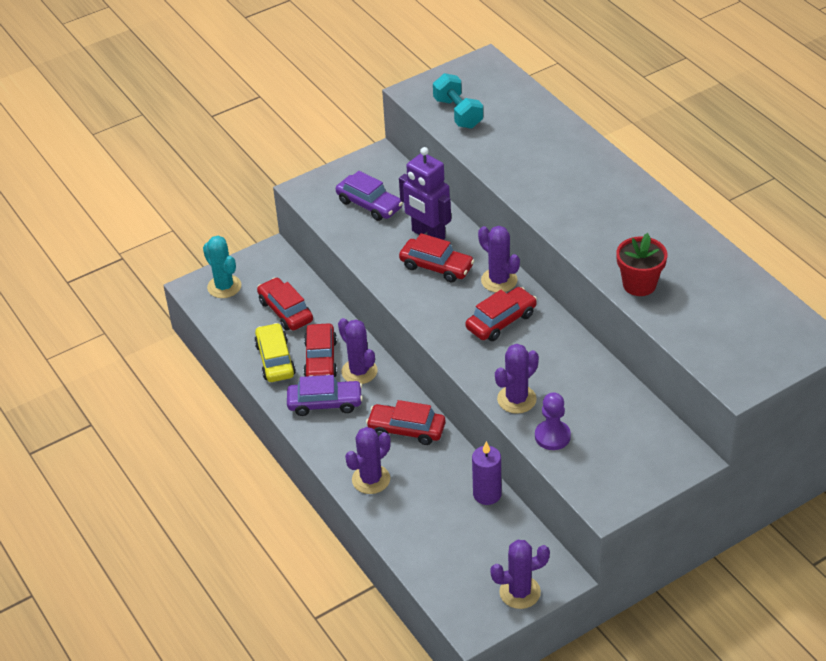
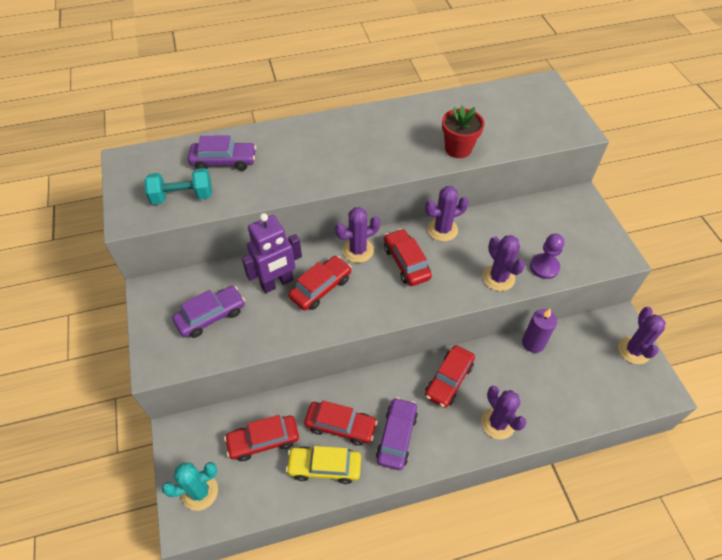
camera: 75 degrees left, 10 degrees up
purple cactus [338,318,377,384] -> purple cactus moved to [425,186,469,241]
none -> purple car [188,136,256,171]

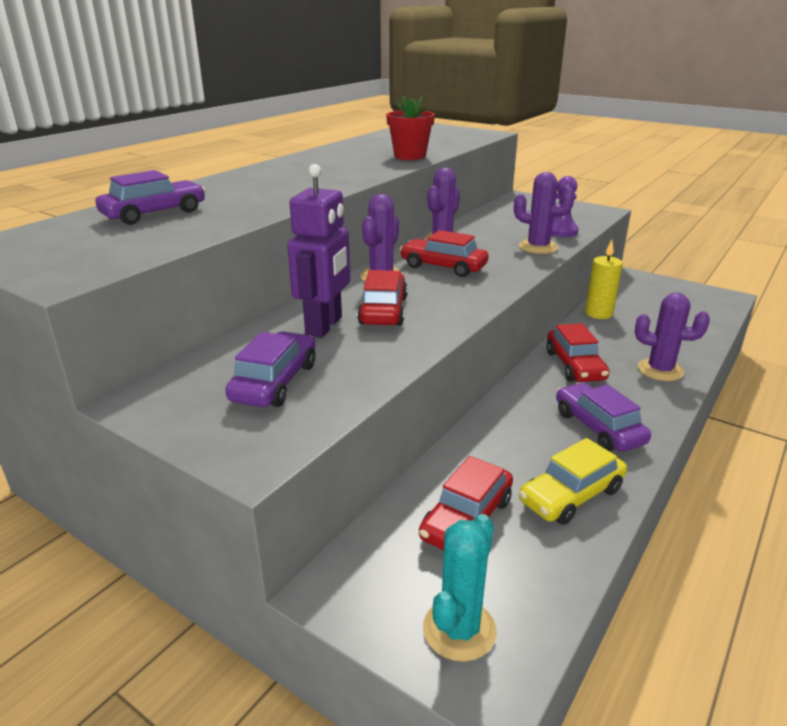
camera: 40 degrees left, 25 degrees down
turquoise dumbbell [144,168,212,205] -> none
red car [304,401,378,446] -> none
purple candle [522,309,557,353] -> yellow candle [585,240,623,319]
purple cactus [618,307,666,364] -> none

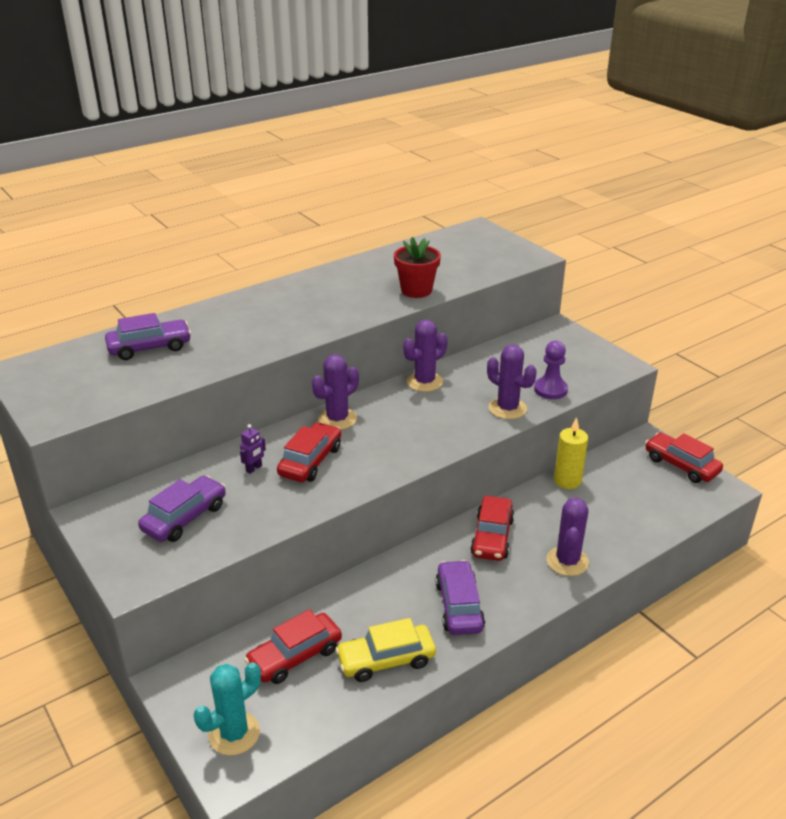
camera: 20 degrees right, 5 degrees up
purple robot [287,164,350,338] -> purple robot [240,424,266,474], size x0.41
red car [400,230,489,277] -> red car moved to [645,432,723,483]
purple cactus [635,293,710,381] -> purple cactus turned 60 degrees clockwise [547,498,589,576]

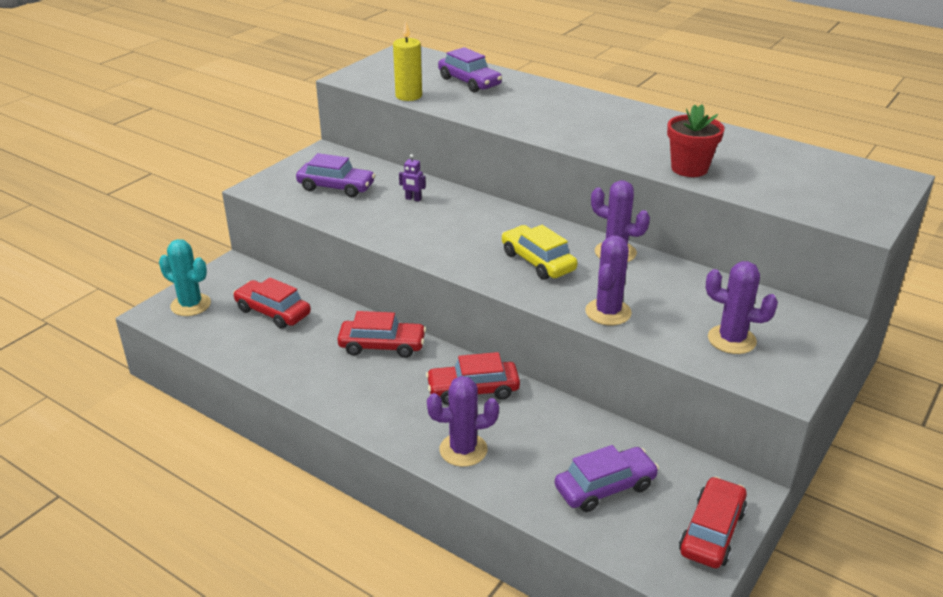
camera: 70 degrees right, 0 degrees up
red car [277,422,341,482] -> red car moved to [338,311,426,358]
purple cactus [312,354,359,430] -> purple cactus moved to [706,261,778,354]
yellow car [335,618,436,682] -> yellow car moved to [502,225,578,280]
purple car [436,560,485,635] -> purple car moved to [555,445,659,512]
purple pawn [534,341,568,399] -> none
yellow candle [554,417,588,489] -> yellow candle moved to [393,22,422,101]

